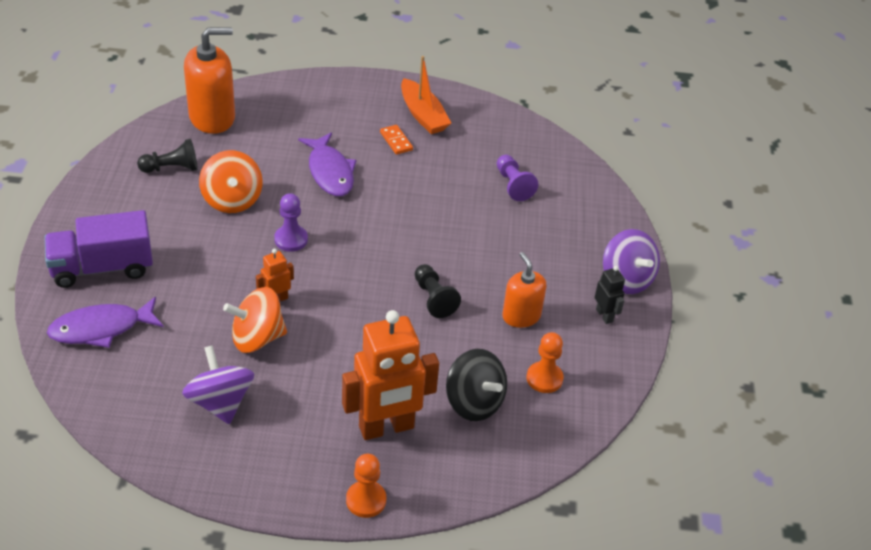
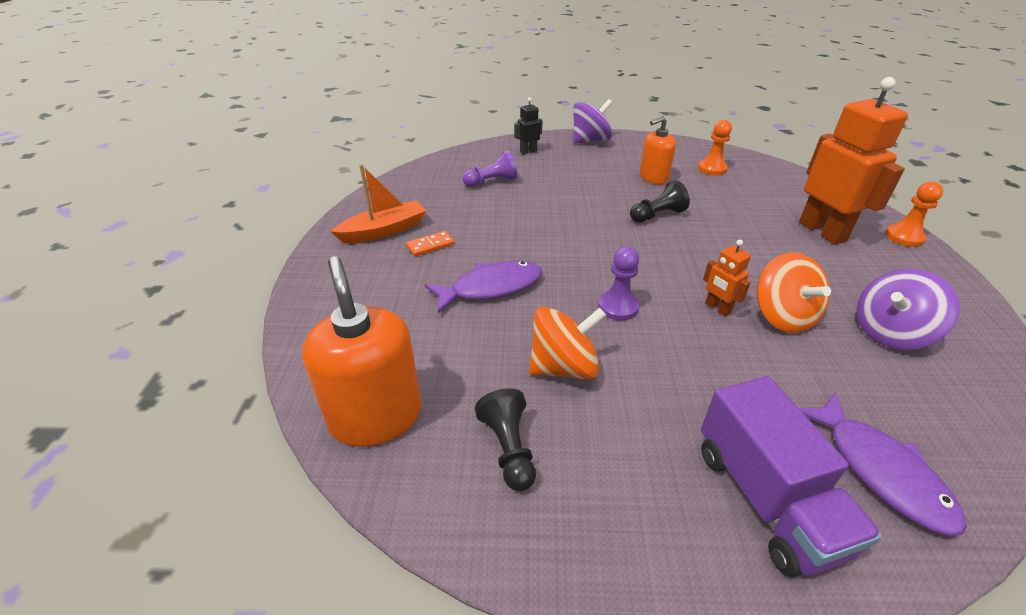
camera: 90 degrees left, 5 degrees down
black spinning top [446,349,507,421] -> none
black robot [595,266,625,324] -> black robot moved to [514,97,543,154]

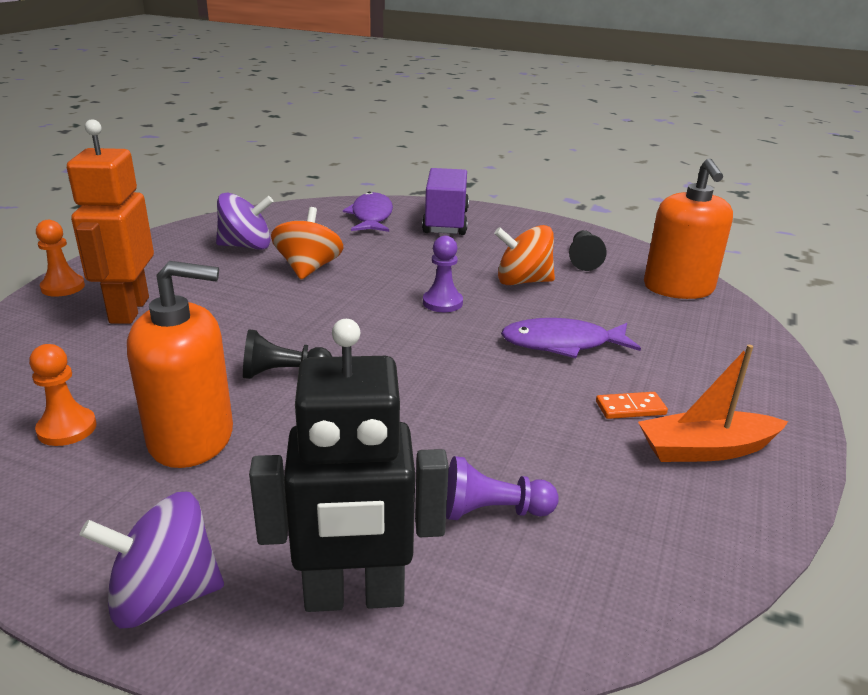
camera: 160 degrees left, 10 degrees down
black robot [514,97,543,154] -> black robot [249,319,449,612], size x2.20
orange soap dispenser [640,116,676,184] -> orange soap dispenser [127,261,233,468], size x1.62
orange robot [703,240,751,316] -> none

